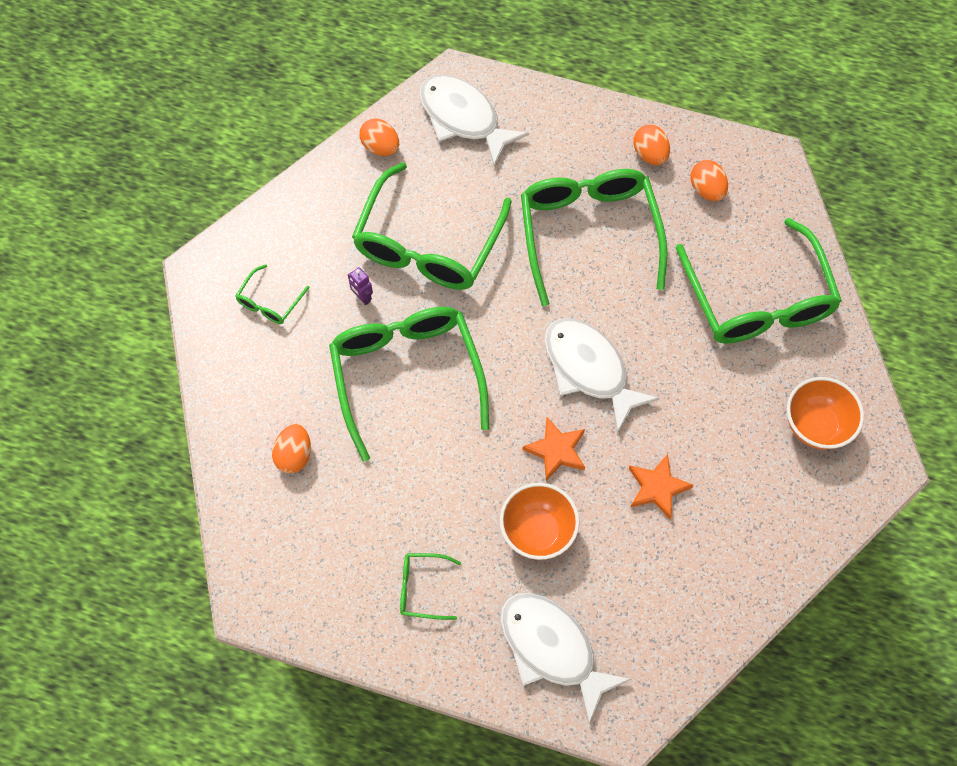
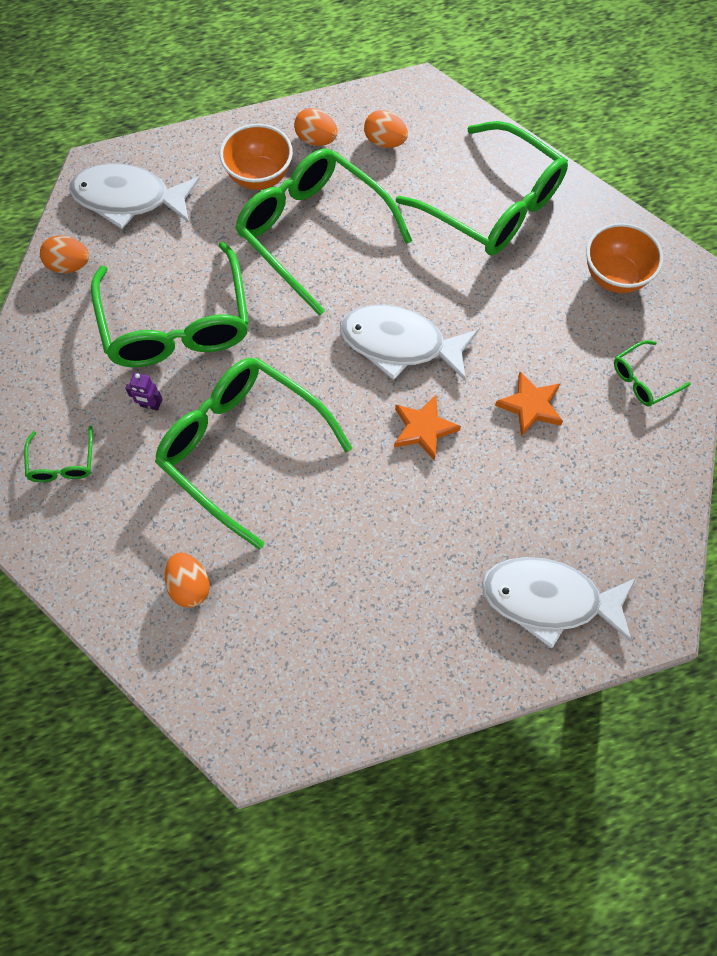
camera: 35 degrees left, 0 degrees up
green glasses [400,553,461,620] -> green glasses moved to [614,340,691,406]
orange bowl [500,483,580,560] -> orange bowl moved to [220,124,293,190]

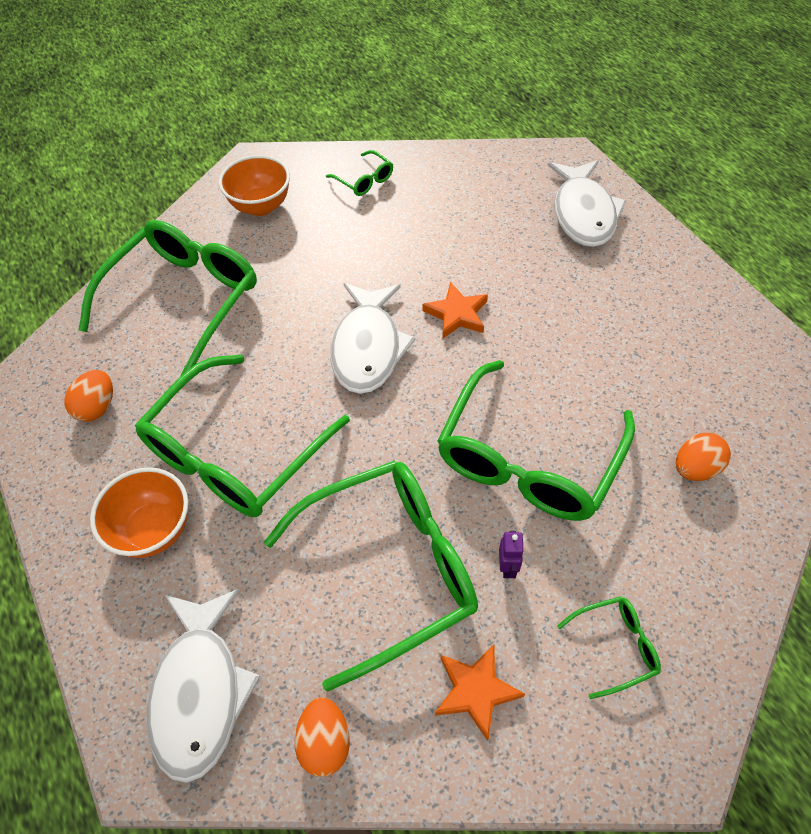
camera: 100 degrees left, 10 degrees down
orange egg [294,108,337,146] -> none
orange star [495,372,563,437] -> orange star moved to [435,645,525,741]

